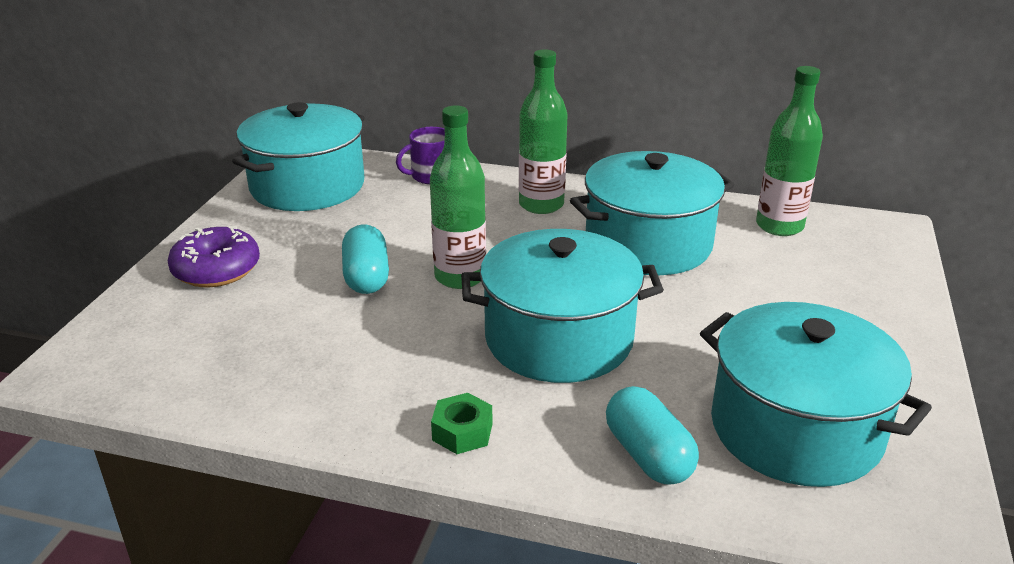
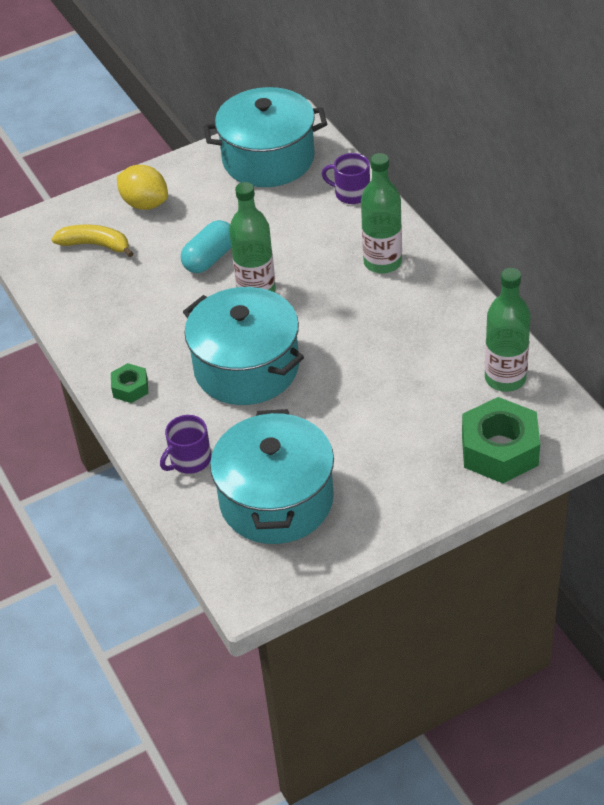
camera: 50 degrees right, 15 degrees up
purple donut [168,226,260,287] -> yellow lemon [117,165,168,210]
turquoise pot [570,151,734,275] -> none
turquoise capsule [606,386,699,485] -> purple mug [160,415,211,474]
none -> yellow banana [52,224,134,257]
none -> green nut [462,397,540,483]

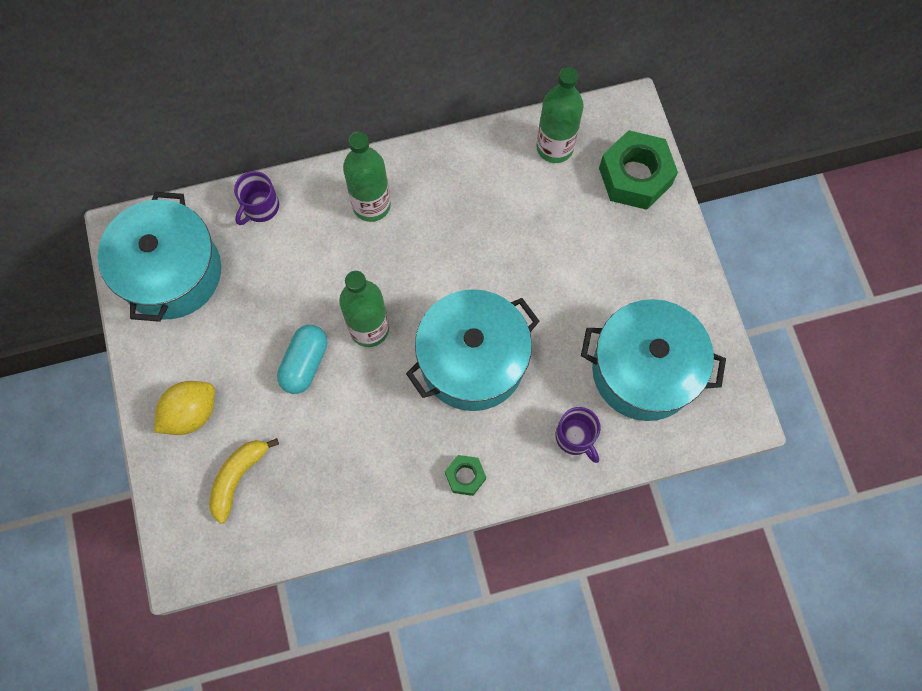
camera: 80 degrees left, 25 degrees up
turquoise capsule [181,220,231,273] -> turquoise capsule turned 60 degrees clockwise [277,325,327,394]

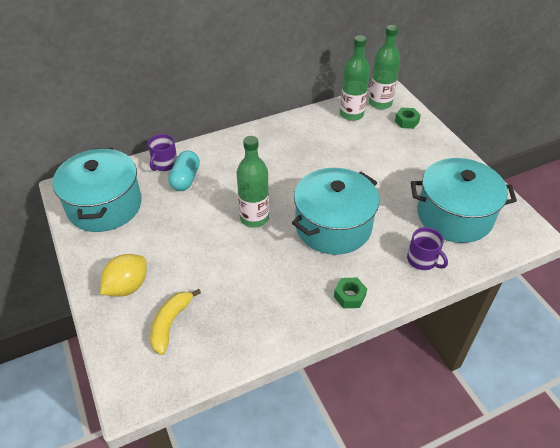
camera: 10 degrees left, 25 degrees down
turquoise capsule [277,325,327,394] -> turquoise capsule moved to [168,150,200,191]
green bottle [343,132,391,222] -> green bottle moved to [369,25,400,109]
green nut [599,130,678,210] -> green nut [395,108,421,129], size x0.50

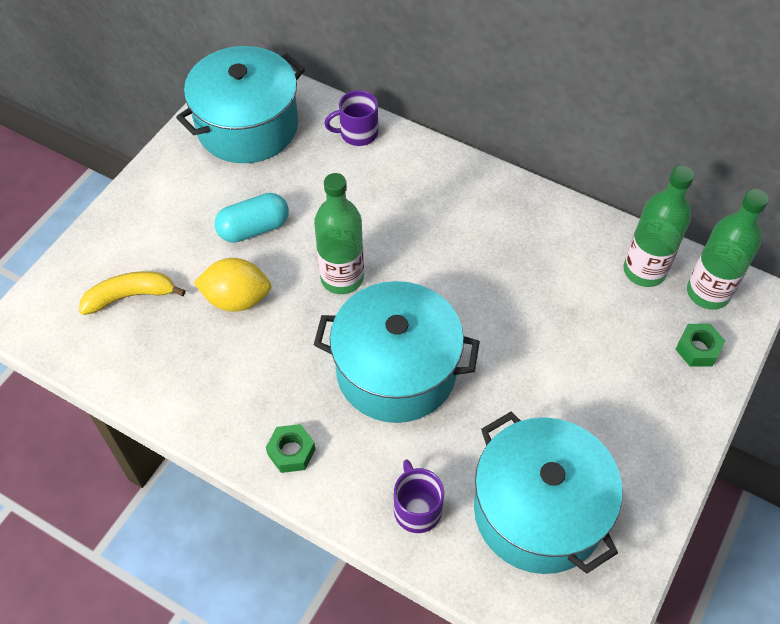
camera: 55 degrees right, 10 degrees up
yellow lemon [100,254,147,297] -> yellow lemon moved to [193,258,271,312]
turquoise capsule [168,150,200,191] -> turquoise capsule moved to [215,193,289,243]
purple mug [407,227,448,270] -> purple mug turned 150 degrees clockwise [394,459,444,533]

